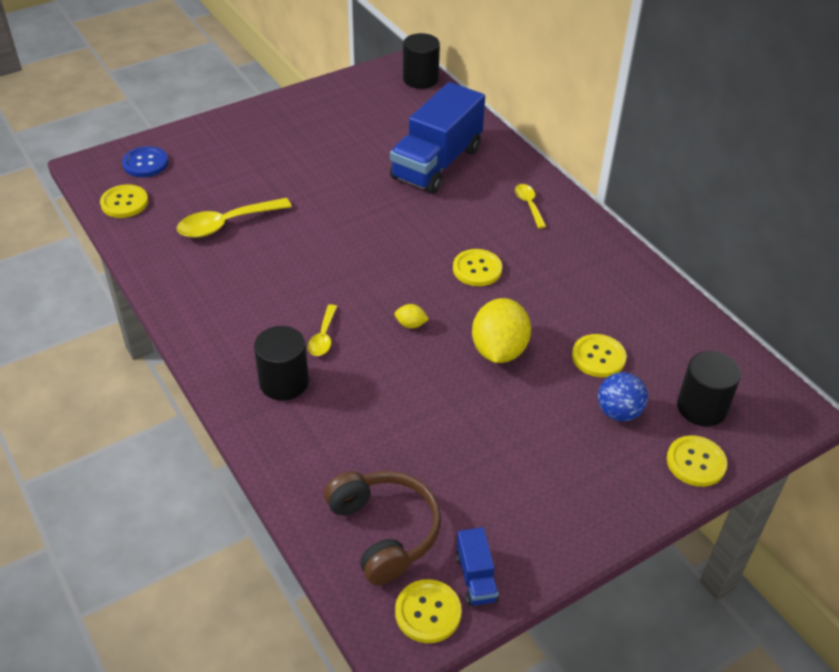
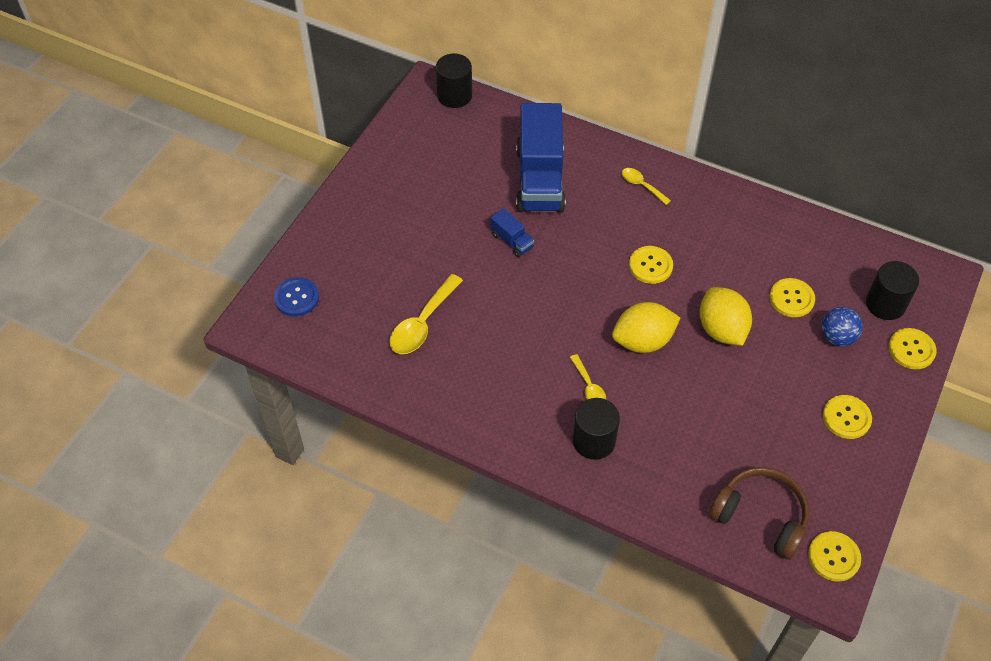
camera: 30 degrees left, 10 degrees up
yellow button [100,184,148,218] -> yellow button moved to [823,395,872,439]
yellow lemon [394,304,429,329] -> yellow lemon [612,302,680,353], size x2.33
blue truck [456,527,499,606] -> blue truck moved to [490,208,534,257]

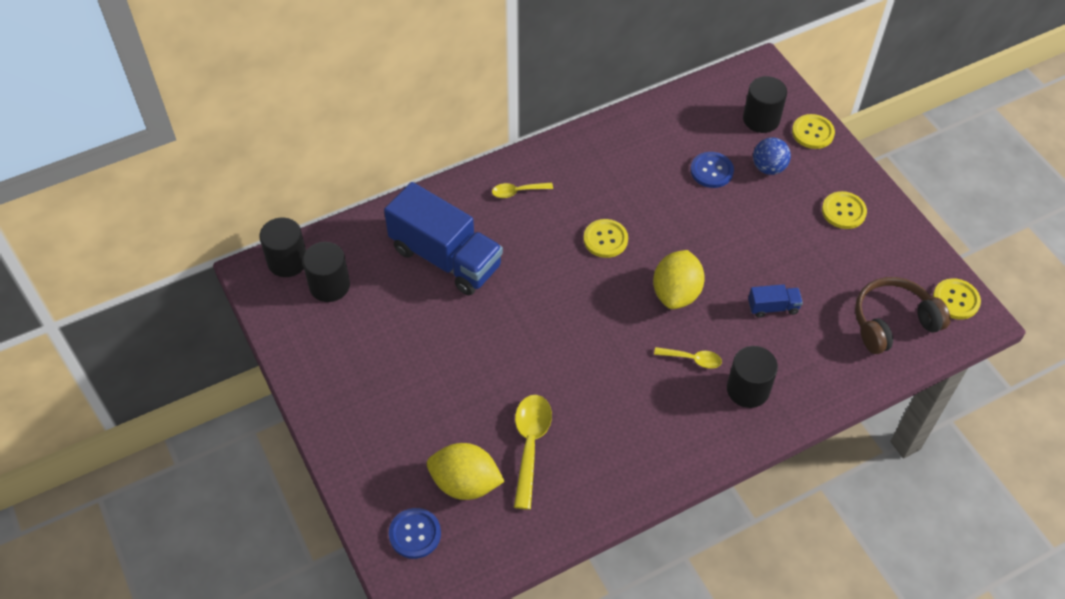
camera: 55 degrees left, 0 degrees up
yellow spoon [390,274,463,354] -> yellow spoon turned 150 degrees counterclockwise [514,395,552,510]
blue truck [490,208,534,257] -> blue truck moved to [748,284,803,318]
yellow lemon [700,287,752,346] -> yellow lemon moved to [427,443,505,500]
yellow button [769,278,815,317] -> blue button [690,152,734,188]
none -> black cylinder [302,242,350,302]

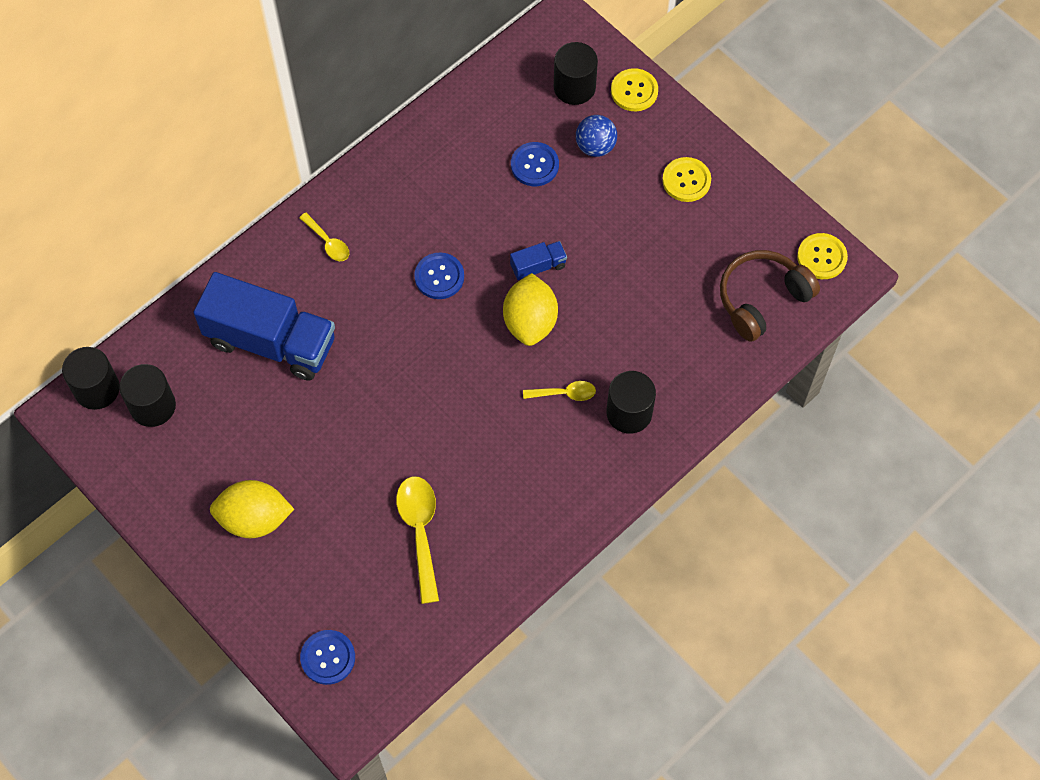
camera: 15 degrees left, 10 degrees up
yellow lemon [427,443,505,500] -> yellow lemon moved to [210,480,294,538]
yellow spoon [492,183,553,198] -> yellow spoon turned 105 degrees counterclockwise [299,213,349,261]
yellow button [583,219,628,258] -> blue button [414,253,464,299]
blue truck [748,284,803,318] -> blue truck moved to [510,241,567,280]

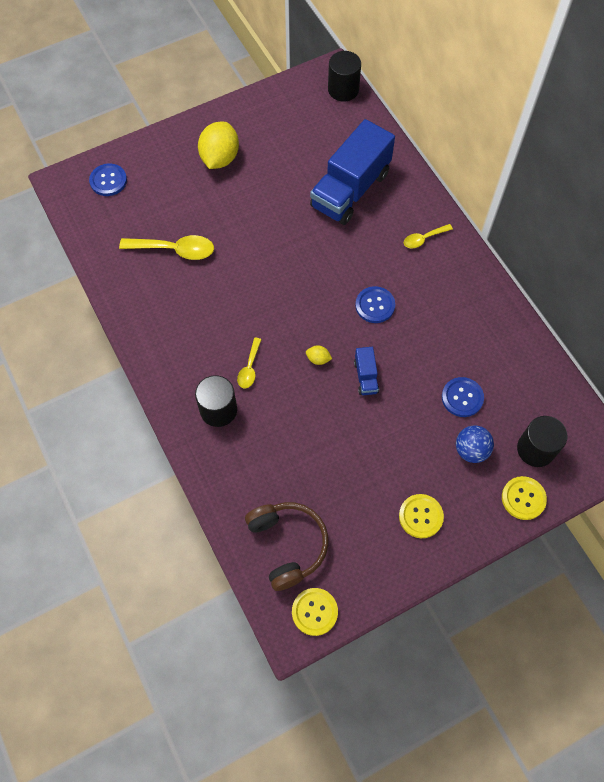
camera: 105 degrees right, 0 degrees up
black cylinder [119,364,176,427] -> none
yellow lemon [503,273,558,346] -> yellow lemon [306,345,332,365], size x0.43

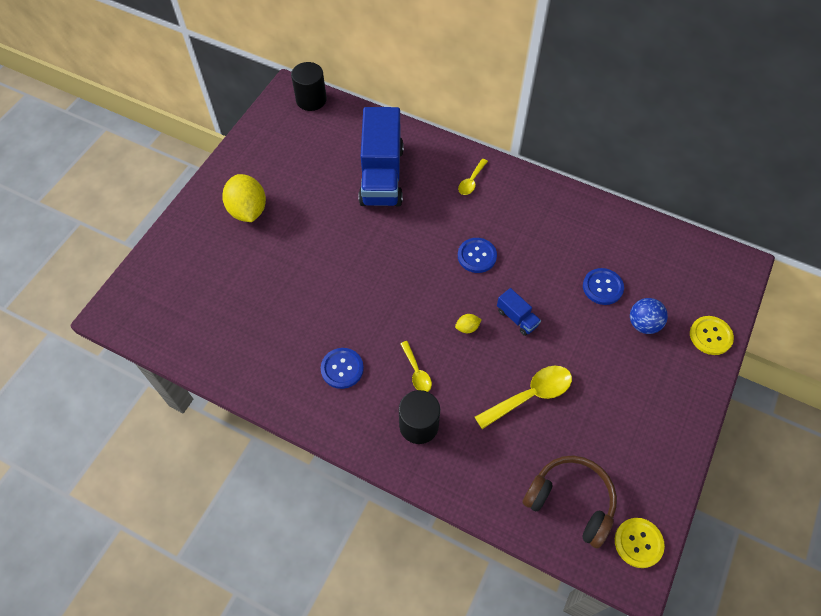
camera: 35 degrees left, 5 degrees down
blue button [89,164,127,196] -> blue button moved to [321,348,364,389]
yellow spoon [119,235,214,260] -> yellow spoon moved to [475,366,572,429]
yellow button [399,494,444,538] -> none
black cylinder [517,416,568,467] -> none

